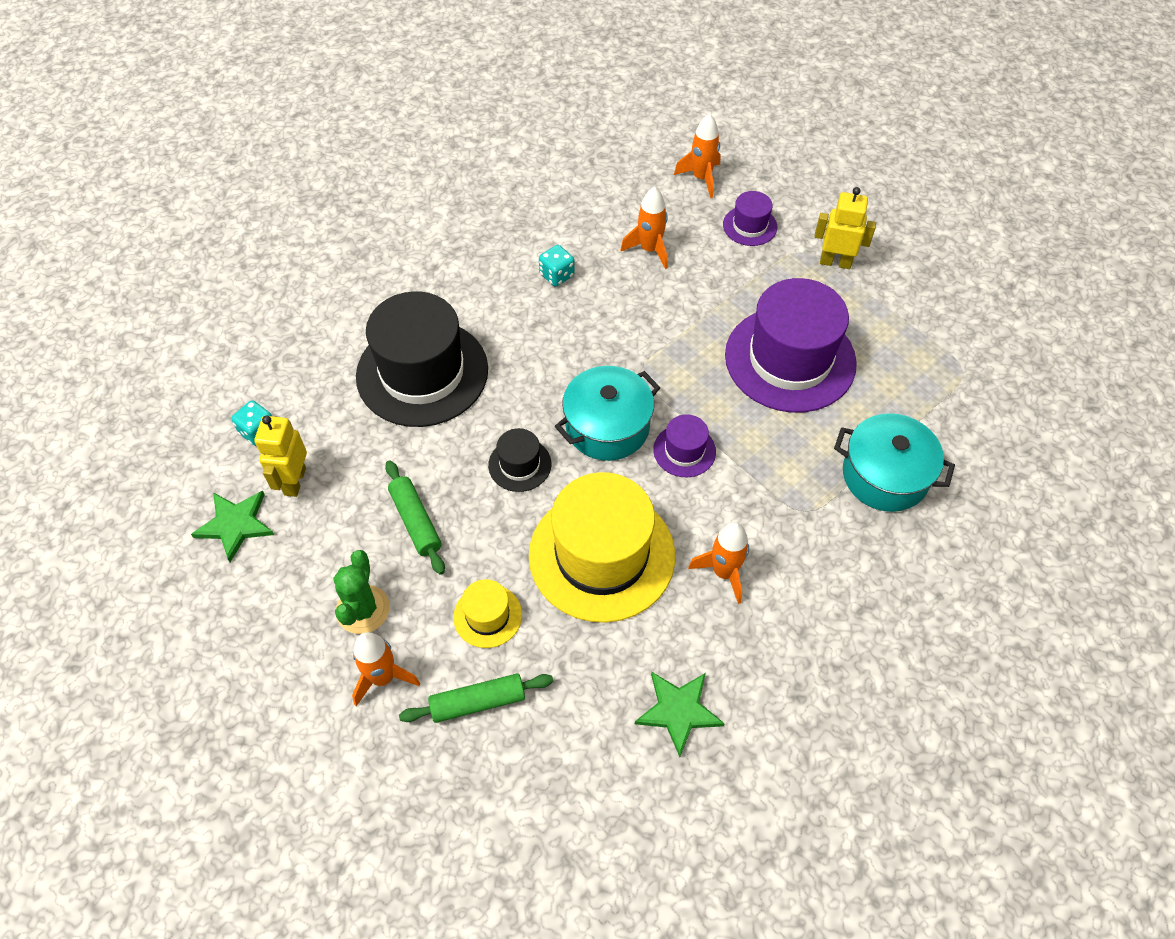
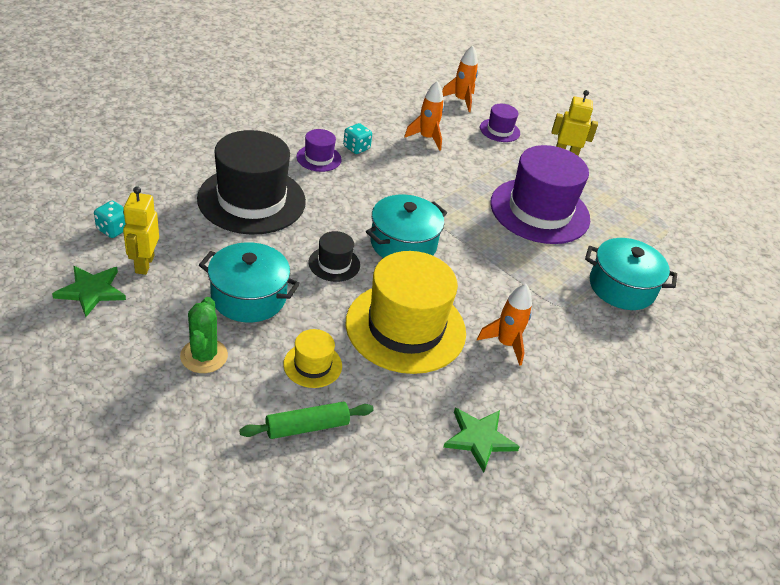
camera: 10 degrees left, 15 degrees down
orange rocket [352,632,420,706] -> none
green rolling pin [385,460,445,575] -> turquoise pot [199,242,300,322]
purple hat [653,414,716,477] -> purple hat moved to [296,129,341,172]

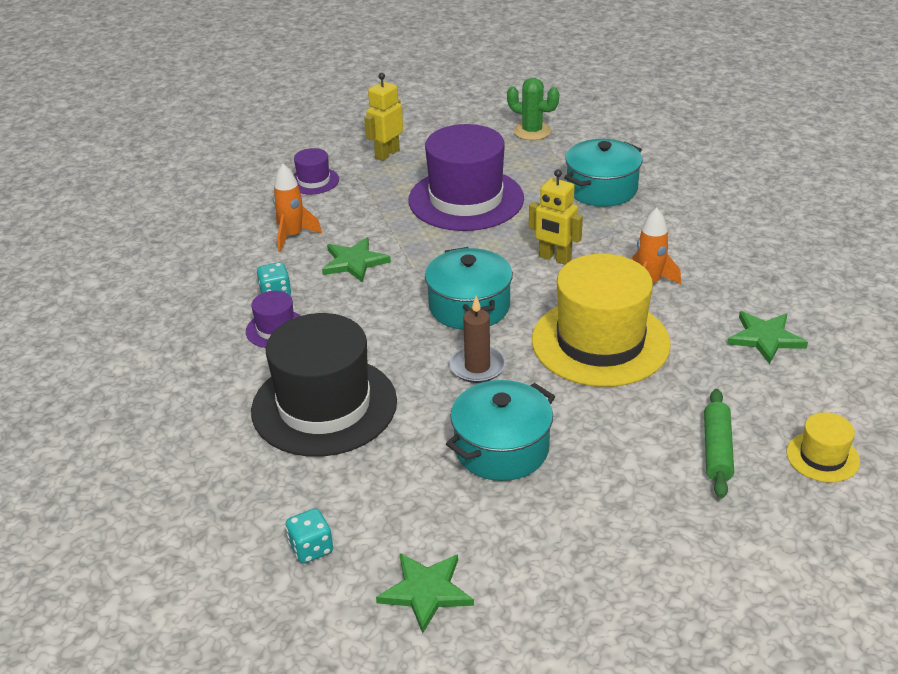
camera: 55 degrees left, 5 degrees down
yellow robot [123,186,159,275] -> yellow robot moved to [529,169,583,265]
green cactus [180,297,228,373] -> green cactus moved to [507,78,559,140]
yellow hat [283,329,342,388] -> yellow hat moved to [787,413,860,482]
black hat [309,231,360,282] -> brown candle [449,296,506,383]
orange rocket [442,45,478,112] -> none
none -> green star [322,237,391,283]

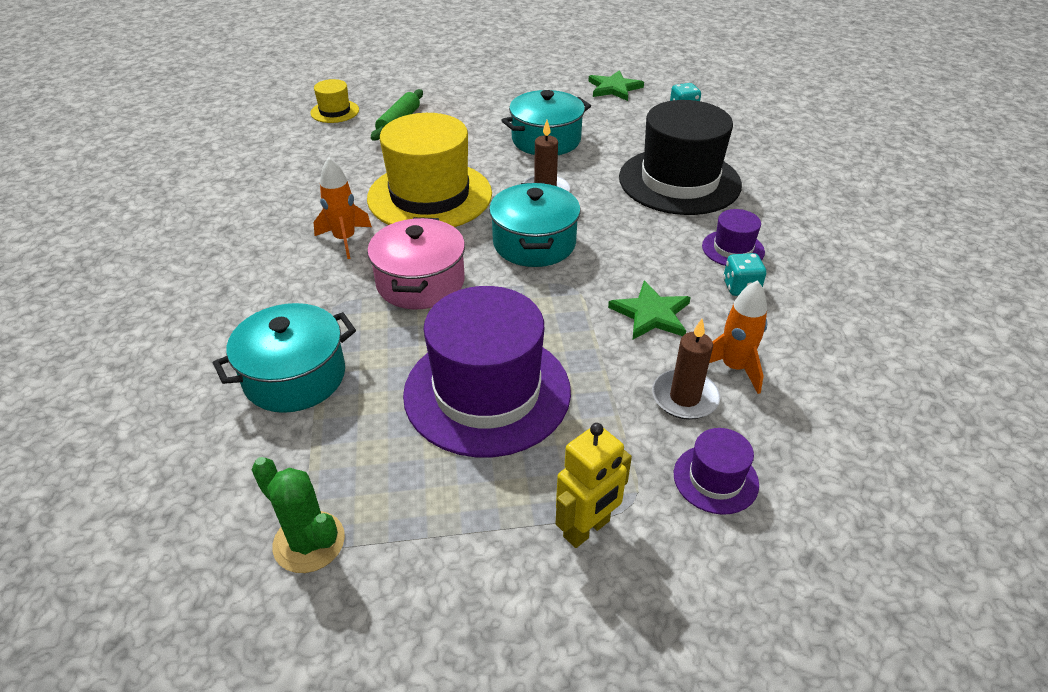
camera: 170 degrees left, 5 degrees up
yellow robot [529,169,583,265] -> pink pot [367,217,465,309]
green star [727,311,808,364] -> none
none -> brown candle [652,319,720,420]

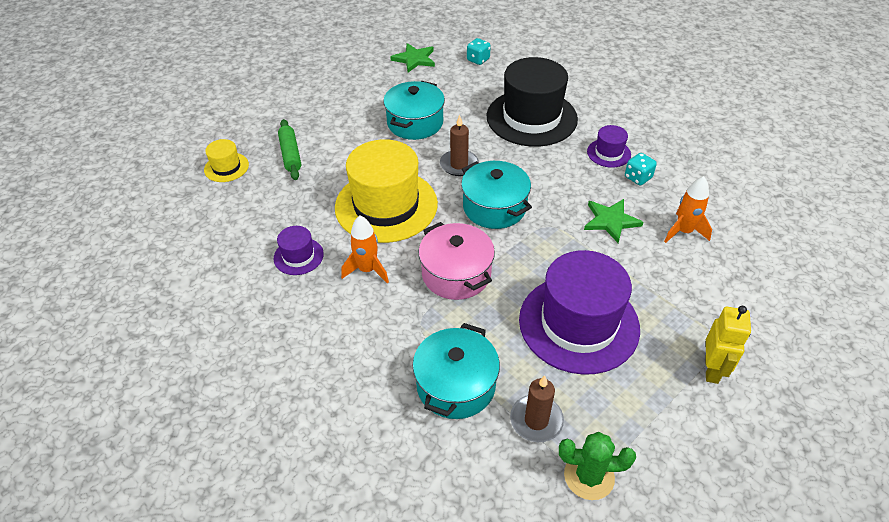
camera: 35 degrees left, 5 degrees up
brown candle [652,319,720,420] -> brown candle moved to [510,375,564,442]
purple hat [674,428,759,515] -> purple hat moved to [274,226,324,275]

